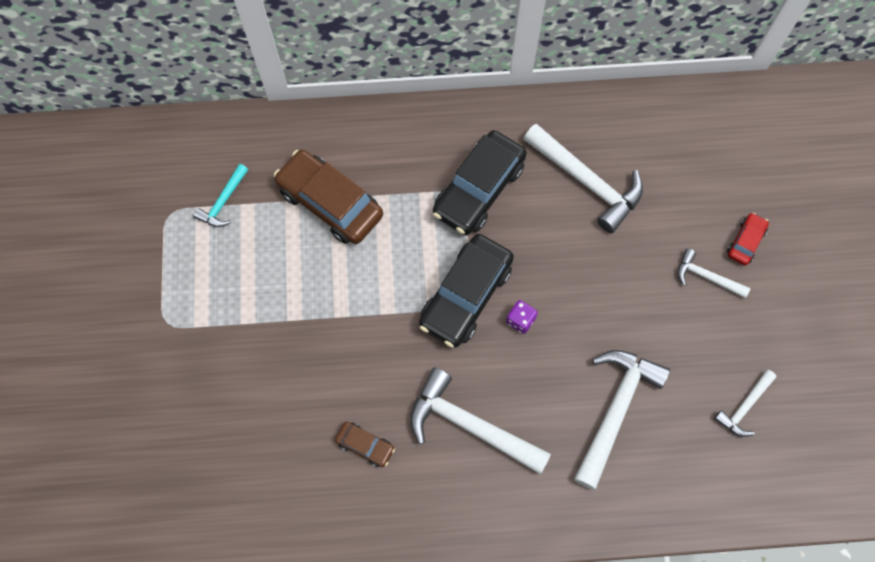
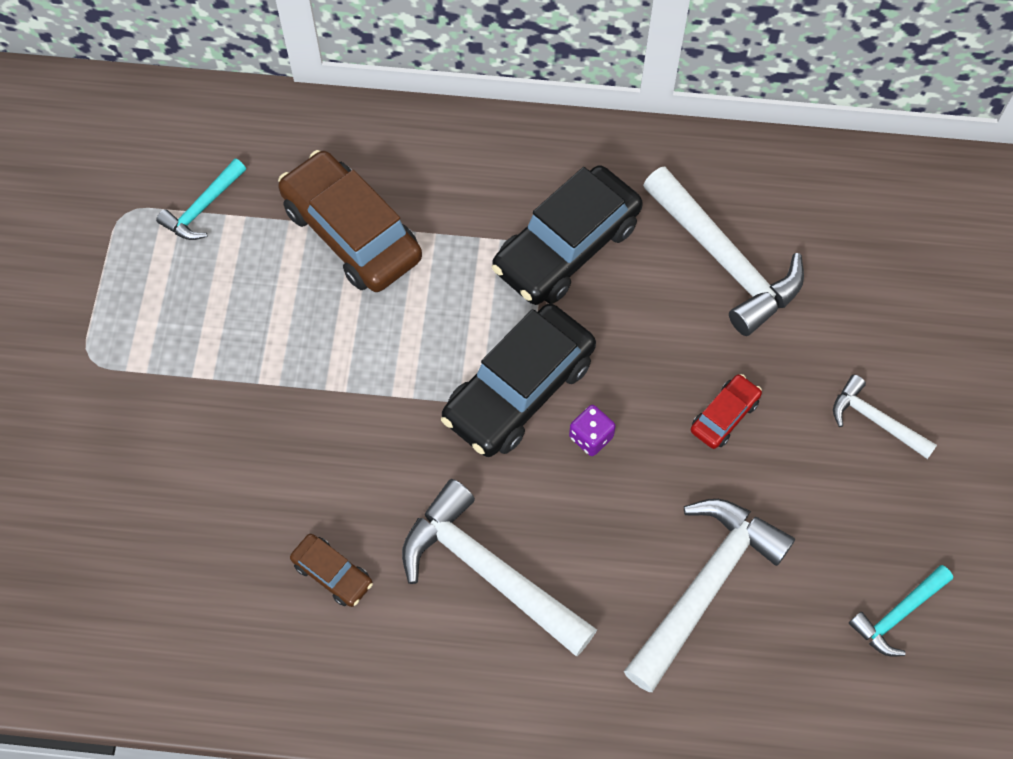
camera: 10 degrees right, 5 degrees down
white hammer [714,370,776,437] -> turquoise hammer [849,565,953,656]
red car [727,213,769,266] -> red car moved to [691,374,762,449]

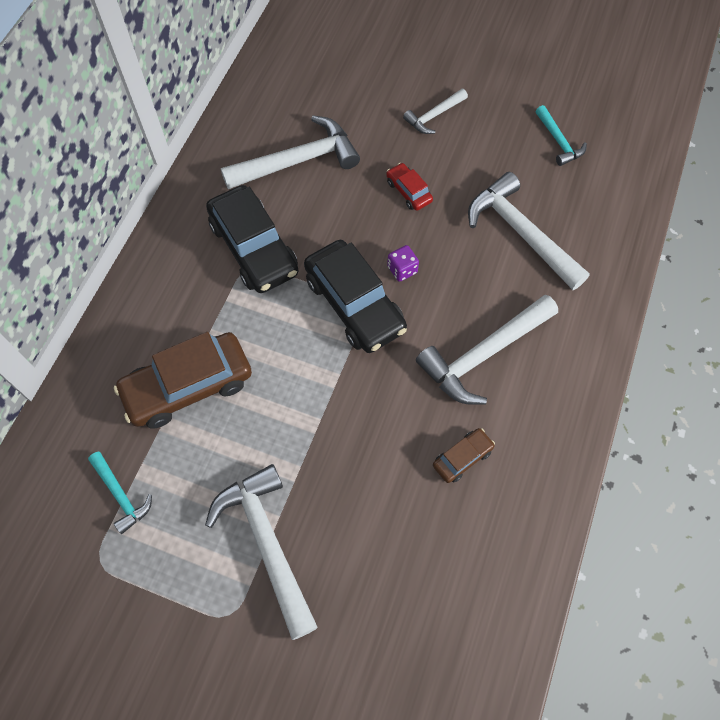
camera: 75 degrees left, 0 degrees up
none -> white hammer [205,464,318,640]

